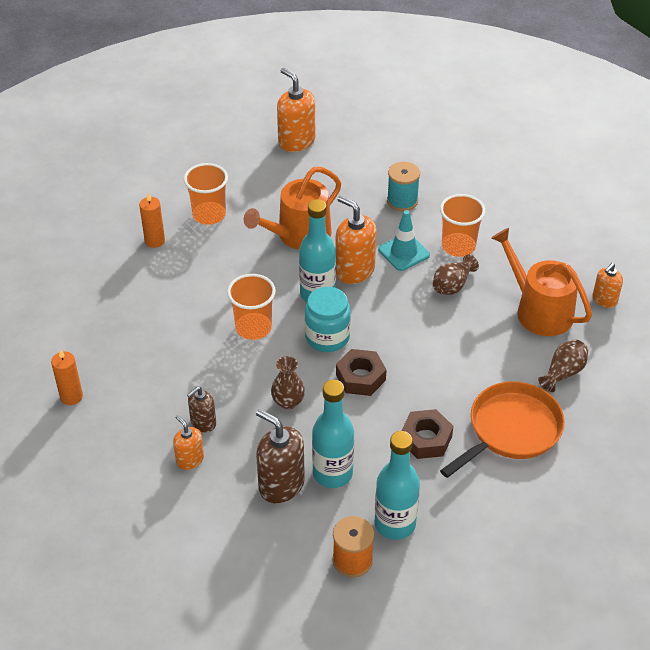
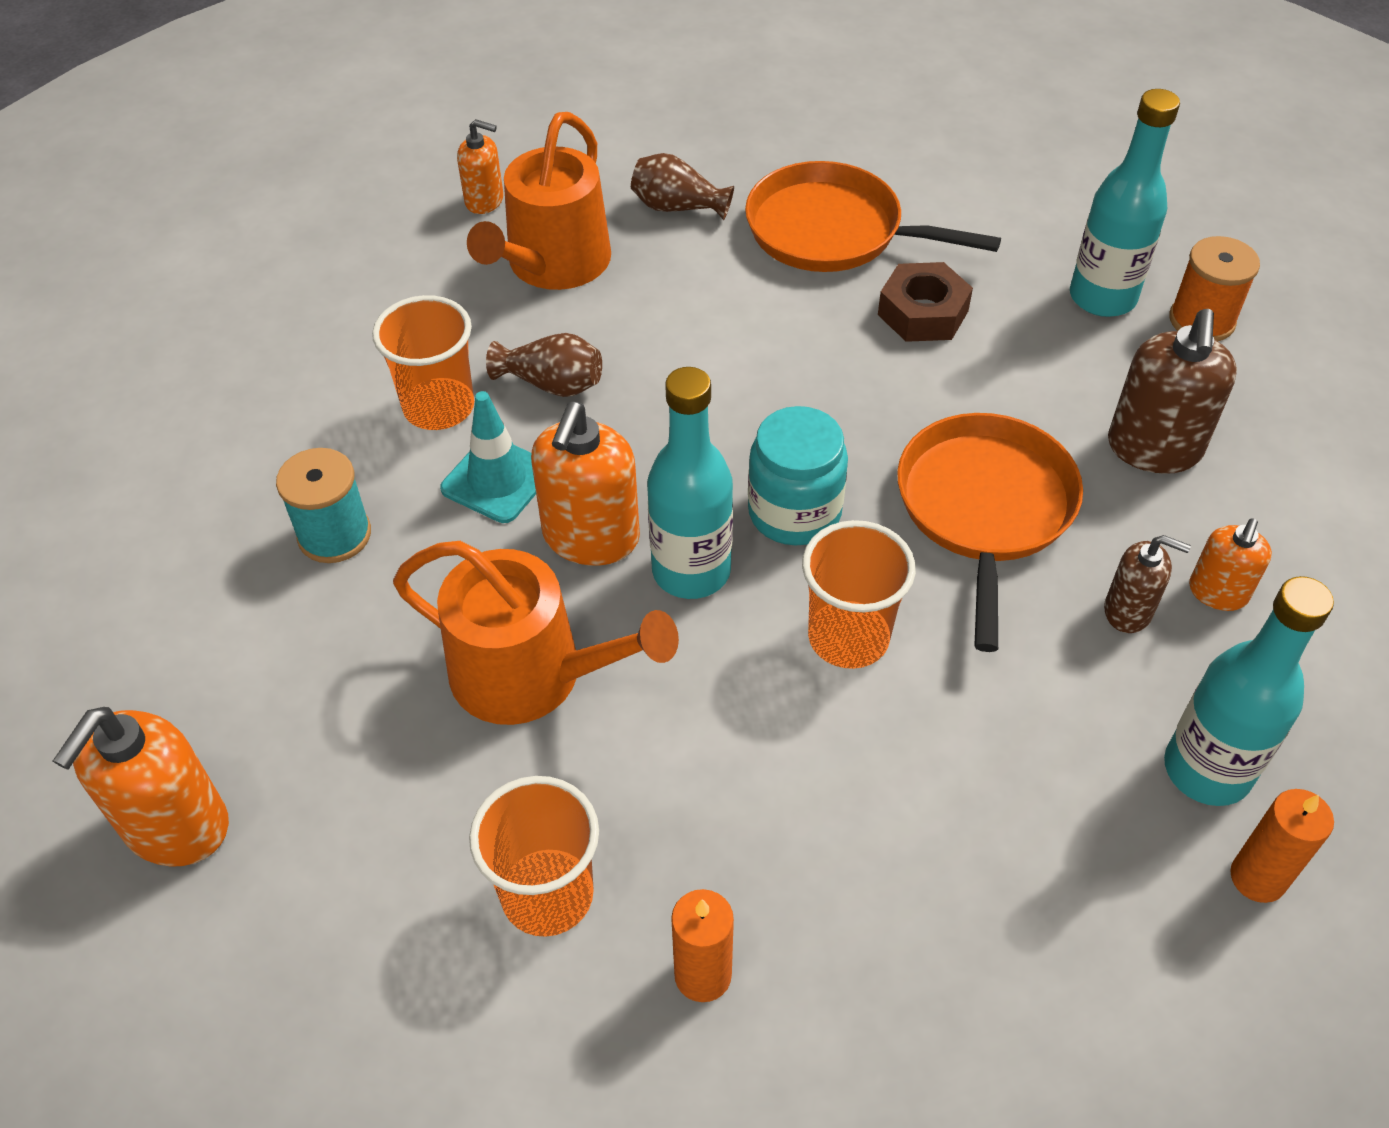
camera: 115 degrees left, 5 degrees up
brown vase [271,356,305,409] -> orange pan [897,413,1083,652]
turquoise bottle [312,380,354,488] -> turquoise bottle moved to [1164,576,1334,806]
brown nut [336,349,387,396] -> none

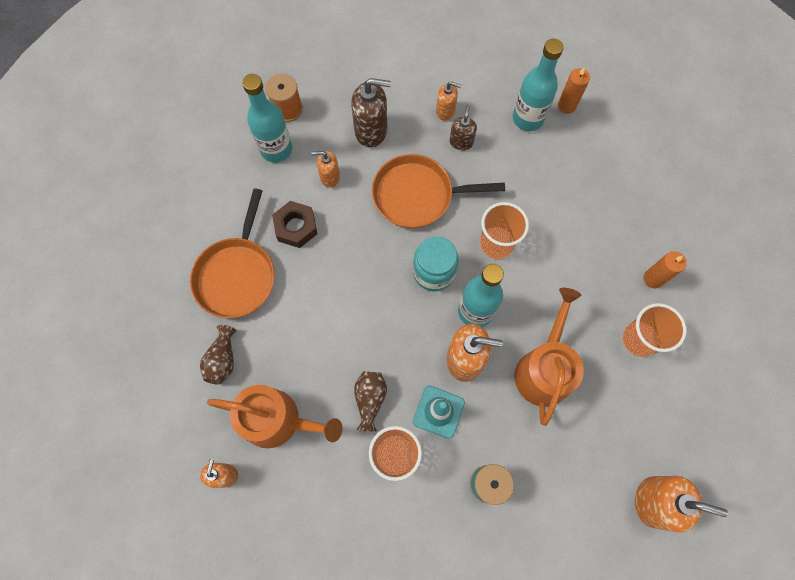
camera: 100 degrees left, 20 degrees up
none -> orange soap dispenser [312,151,340,188]

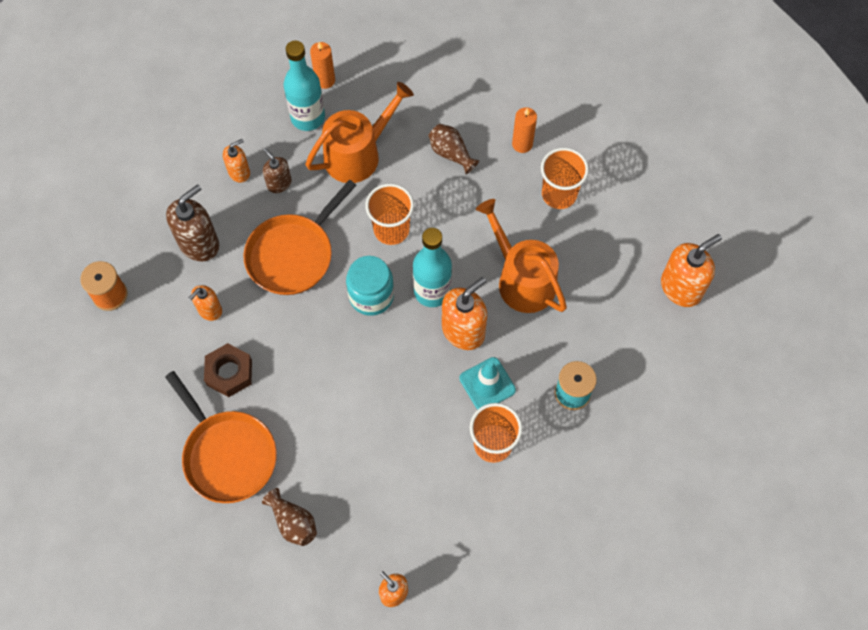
camera: 50 degrees left, 5 degrees down
orange watering can [207,385,343,448] -> orange watering can moved to [305,82,414,183]
turquoise bottle [242,74,292,163] -> none
brown vase [354,371,387,432] -> brown vase moved to [428,124,479,174]

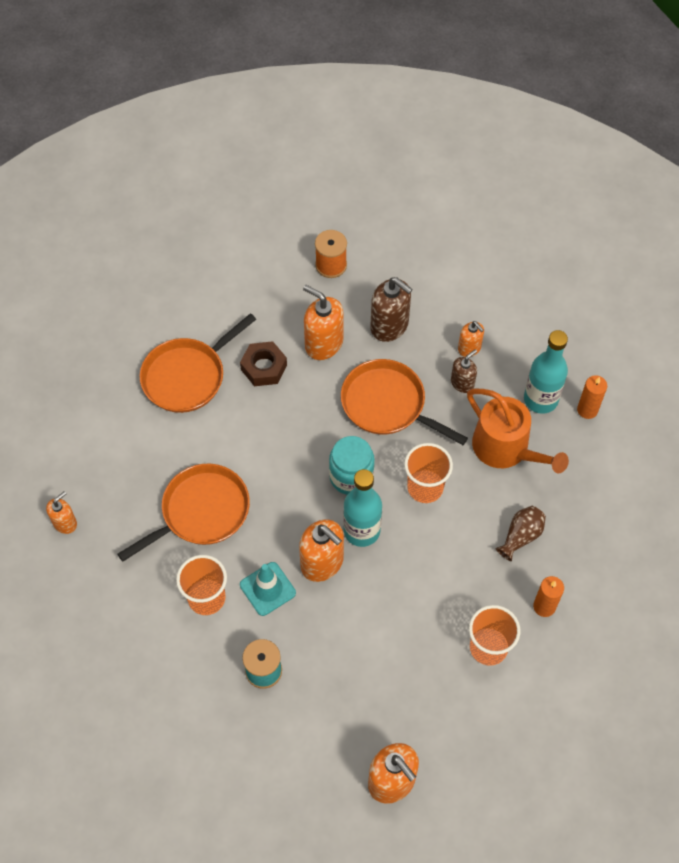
camera: 85 degrees right, 5 degrees down
orange soap dispenser [189,285,222,321] -> orange soap dispenser [303,285,344,360], size x1.71
brown vase [262,488,317,546] -> none
orange watering can [476,199,567,313] -> none
none -> orange pan [117,464,250,562]

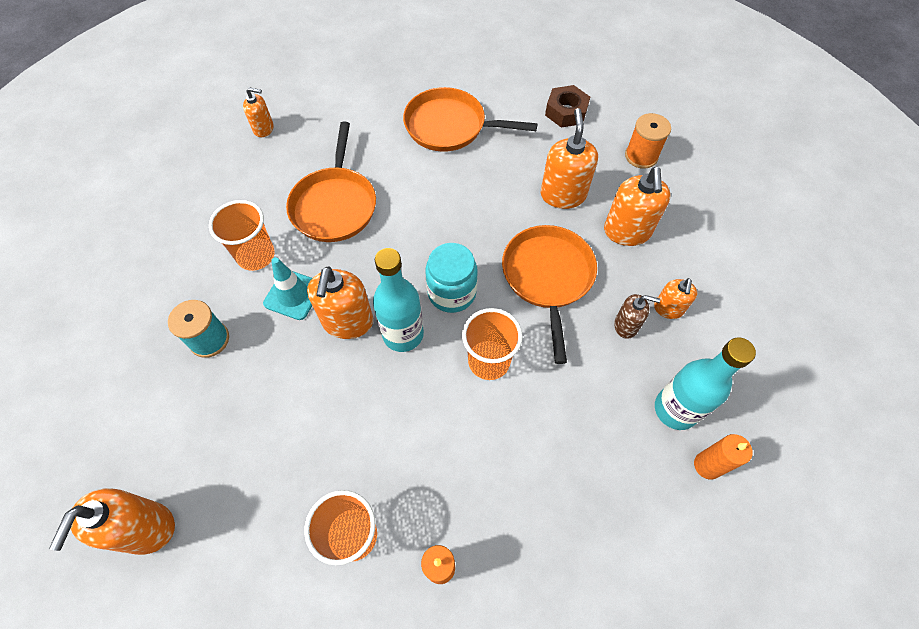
camera: 55 degrees right, 0 degrees up
orange pan [117,464,250,562] -> orange pan turned 75 degrees clockwise [286,122,376,242]
brown nut [240,341,287,386] -> brown nut moved to [545,85,590,128]
brown soap dispenser [370,277,413,342] -> orange soap dispenser [604,167,671,246]
orange watering can [467,389,569,473] -> none
brown vase [496,506,546,561] -> none

